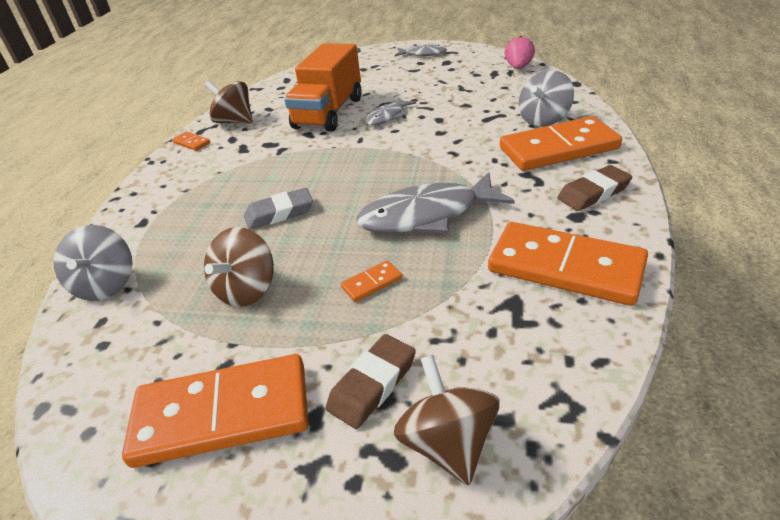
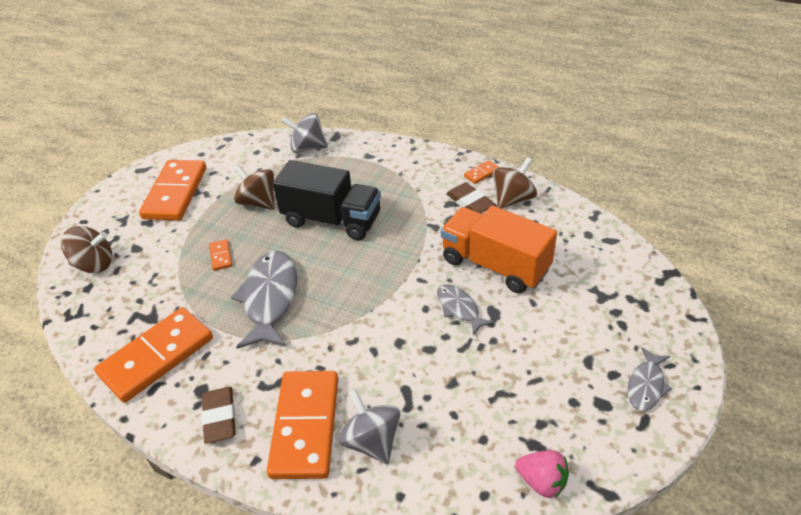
camera: 105 degrees right, 5 degrees up
grey eraser [244,188,313,229] -> black truck [273,160,381,240]
brown eraser [326,334,416,429] -> brown eraser moved to [446,182,495,213]

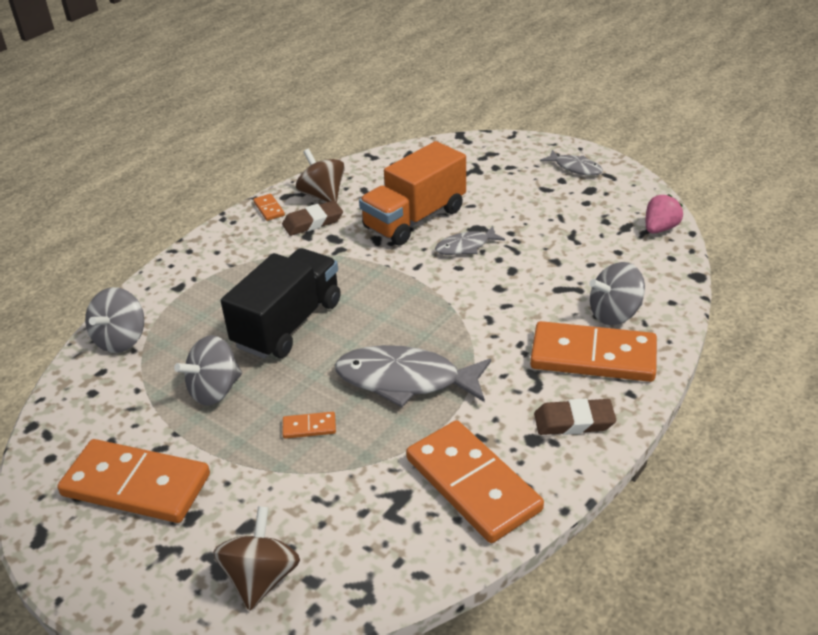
camera: 80 degrees left, 5 degrees down
brown spinning top [233,164,274,210] -> grey spinning top [174,335,242,406]

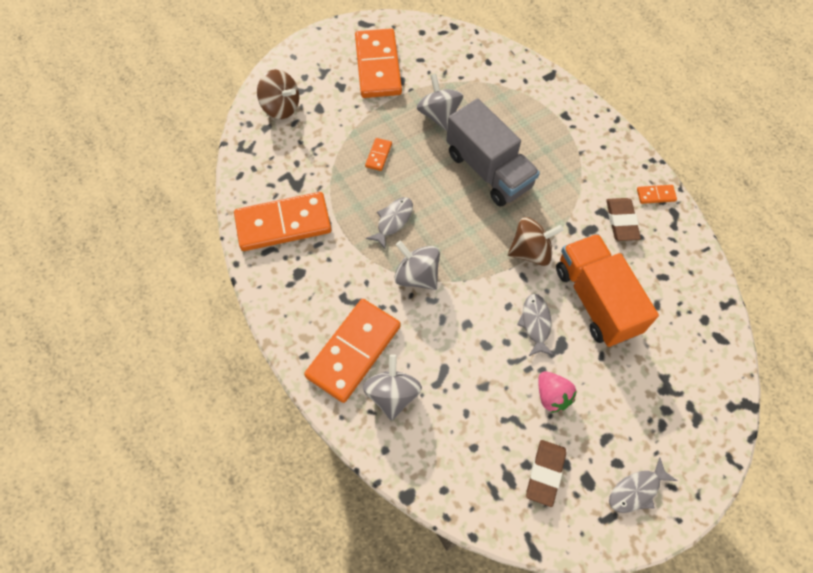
camera: 110 degrees right, 25 degrees up
orange domino [57,439,210,523] -> orange domino turned 45 degrees counterclockwise [355,28,402,98]
grey spinning top [85,287,144,353] -> grey spinning top moved to [395,240,440,290]
black truck [221,248,341,359] -> grey truck [446,99,540,206]
brown spinning top [296,149,345,202] -> brown spinning top moved to [508,217,564,266]
grey fish [335,345,491,407] -> grey fish [366,197,413,250], size x0.54
brown eraser [534,398,616,435] -> brown eraser moved to [526,440,566,507]
pink strawberry [646,194,683,233] -> pink strawberry moved to [538,371,576,413]

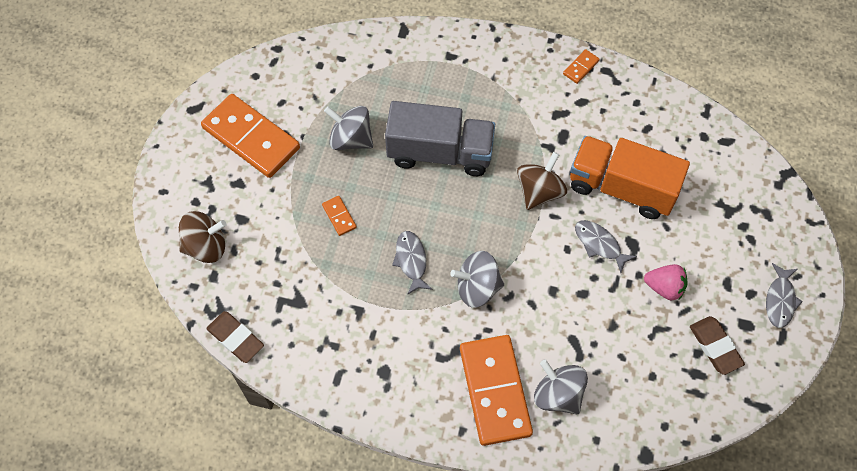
camera: 45 degrees left, 0 degrees up
orange domino [234,192,331,251] -> none
brown eraser [606,198,641,241] -> brown eraser moved to [206,311,264,363]

